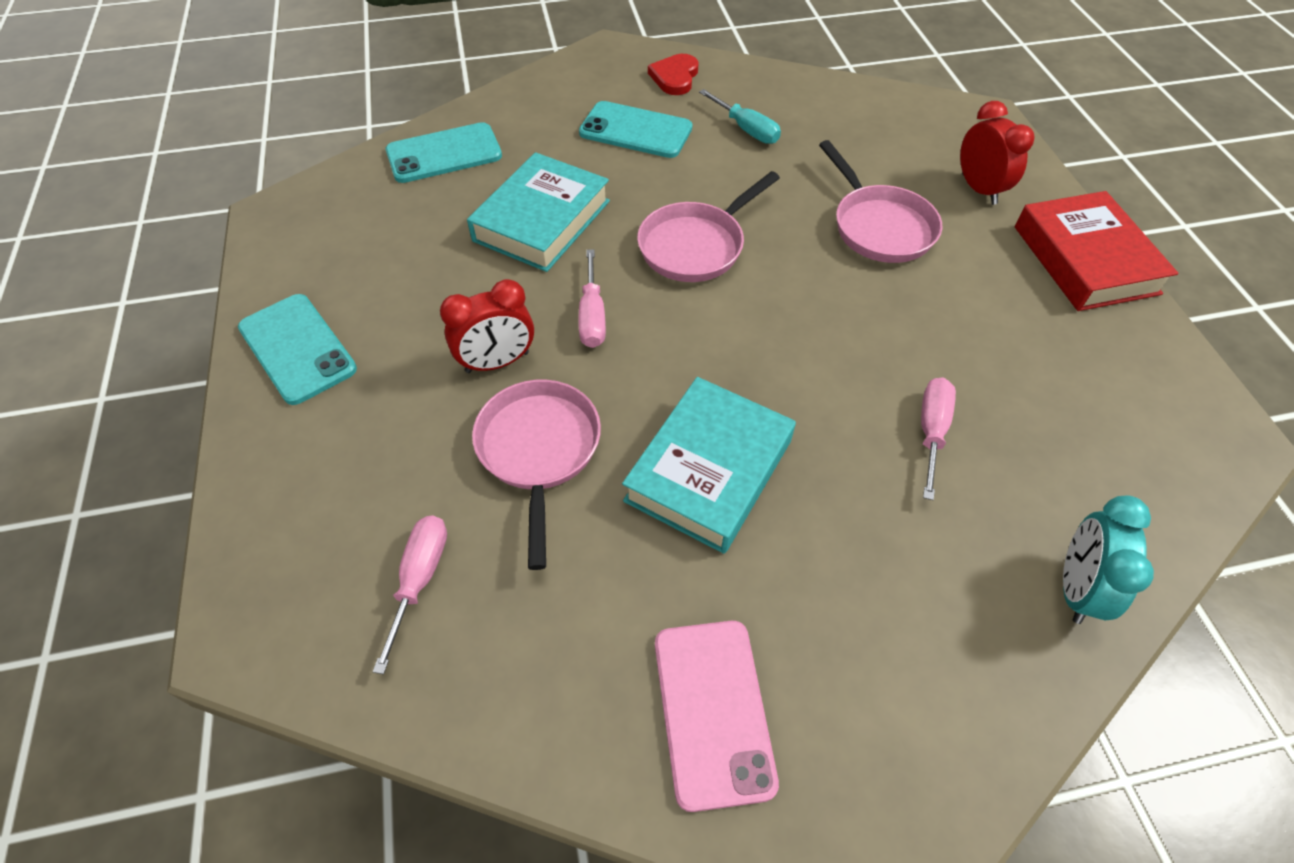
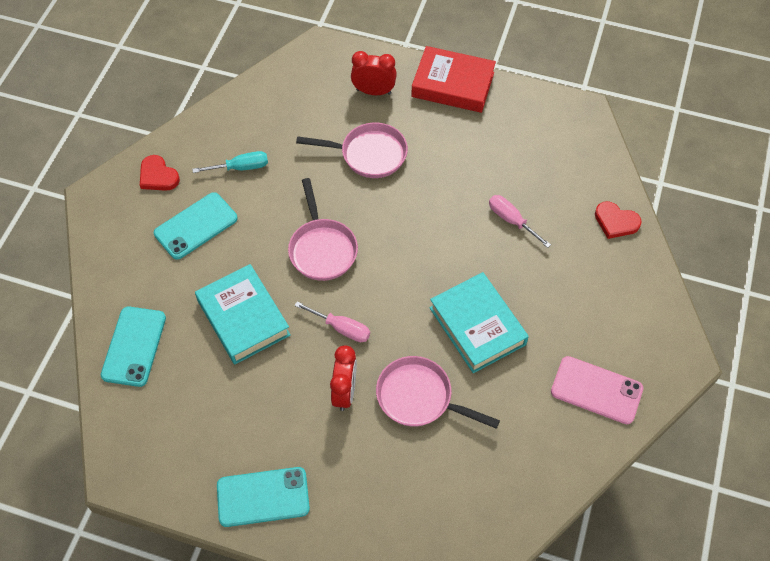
camera: 60 degrees left, 5 degrees up
pink screwdriver [373,515,447,674] -> none
turquoise clock [1063,495,1154,624] -> red heart [595,201,642,239]

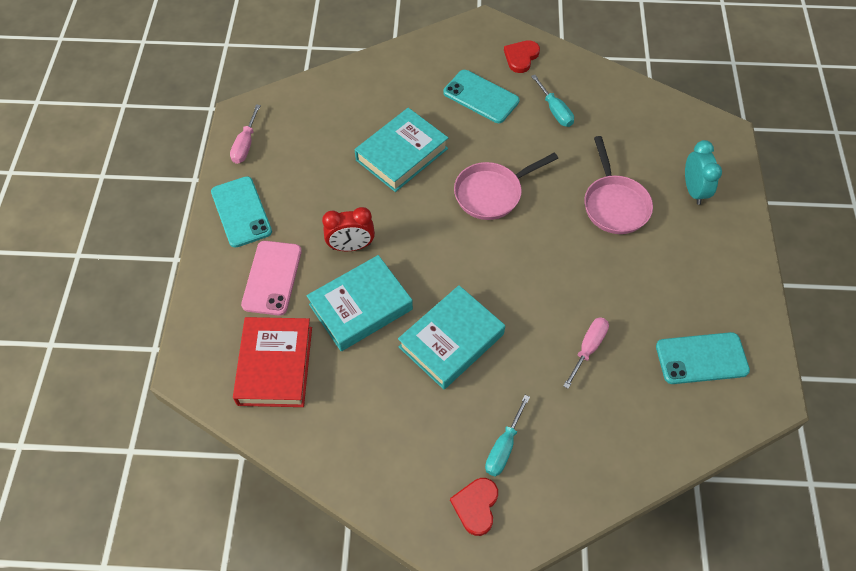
camera: 75 degrees right, 0 degrees up
turquoise phone [101,307,166,387] -> turquoise phone moved to [656,332,750,384]
pink screwdriver [294,301,370,342] -> pink screwdriver moved to [230,104,261,164]
red clock [351,51,397,95] -> turquoise clock [685,140,722,205]
pink pan [376,356,500,429] -> turquoise book [307,255,413,351]
red book [411,46,496,113] -> red book moved to [233,317,312,407]
pink phone [551,356,643,424] -> pink phone moved to [241,241,302,316]
red heart [595,201,642,239] -> red heart moved to [450,478,498,536]
none -> turquoise screwdriver [485,395,530,477]

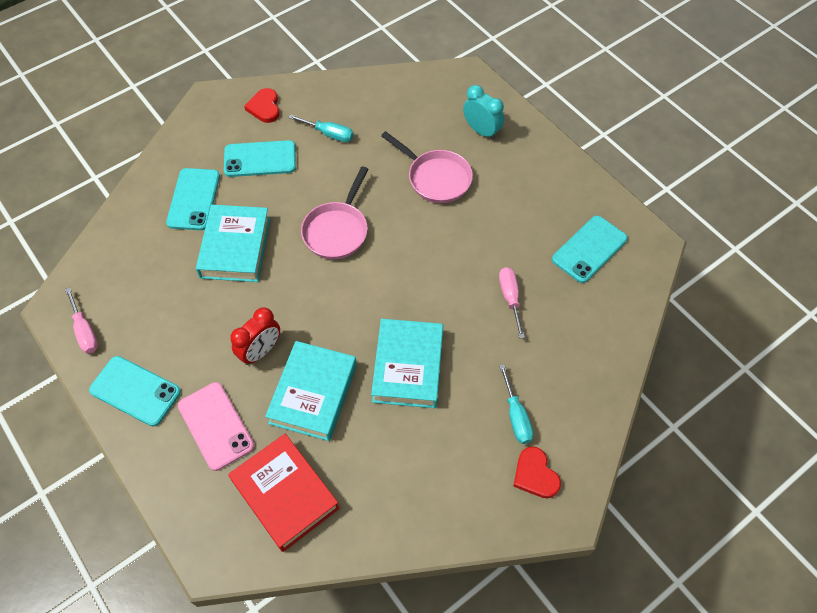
camera: 40 degrees left, 0 degrees up
none -> turquoise phone [166,168,220,230]

